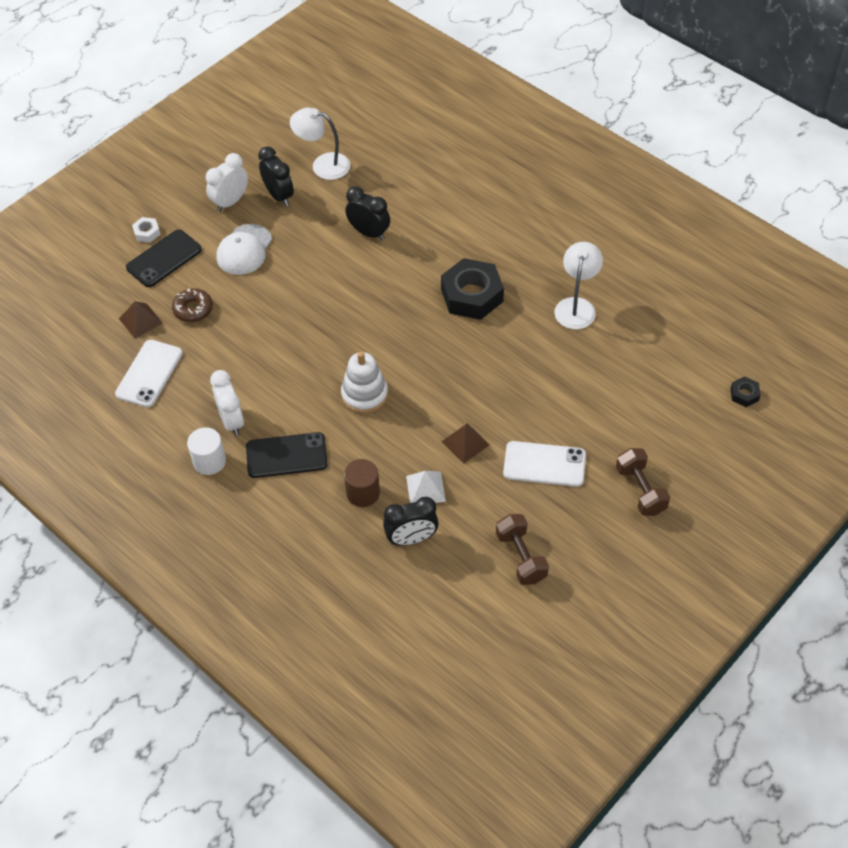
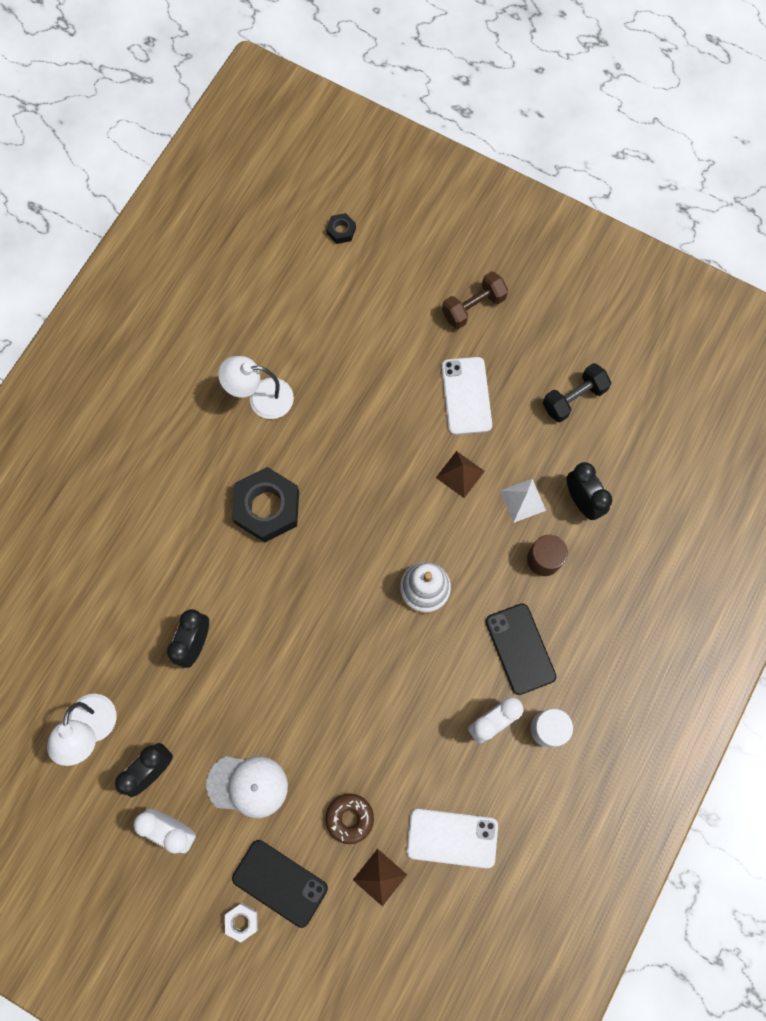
camera: 105 degrees left, 20 degrees up
brown dumbbell [496,514,549,585] -> black dumbbell [543,363,611,423]

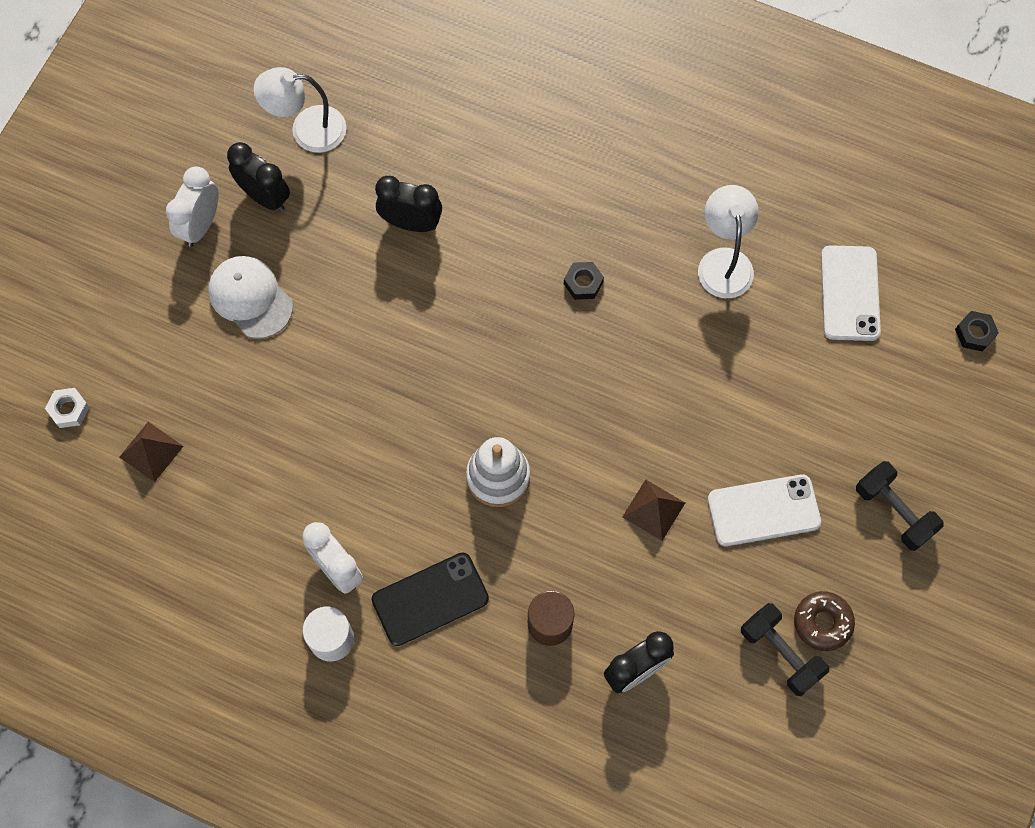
camera: 85 degrees right, 5 degrees down
white cap [206,756,288,818] -> white cap turned 135 degrees clockwise [208,256,293,339]
white nut [225,903,258,942] -> white nut moved to [45,388,90,428]
black nut [232,467,299,542] -> black nut [564,262,604,300], size x0.45
black phone [232,840,328,928] -> none
brown donut [325,794,374,844] -> brown donut moved to [794,591,855,651]
white phone [407,809,498,868] -> white phone moved to [821,245,881,341]
brown dumbbell [442,271,508,329] -> black dumbbell [856,461,944,551]
white pyramid [500,479,546,523] -> none

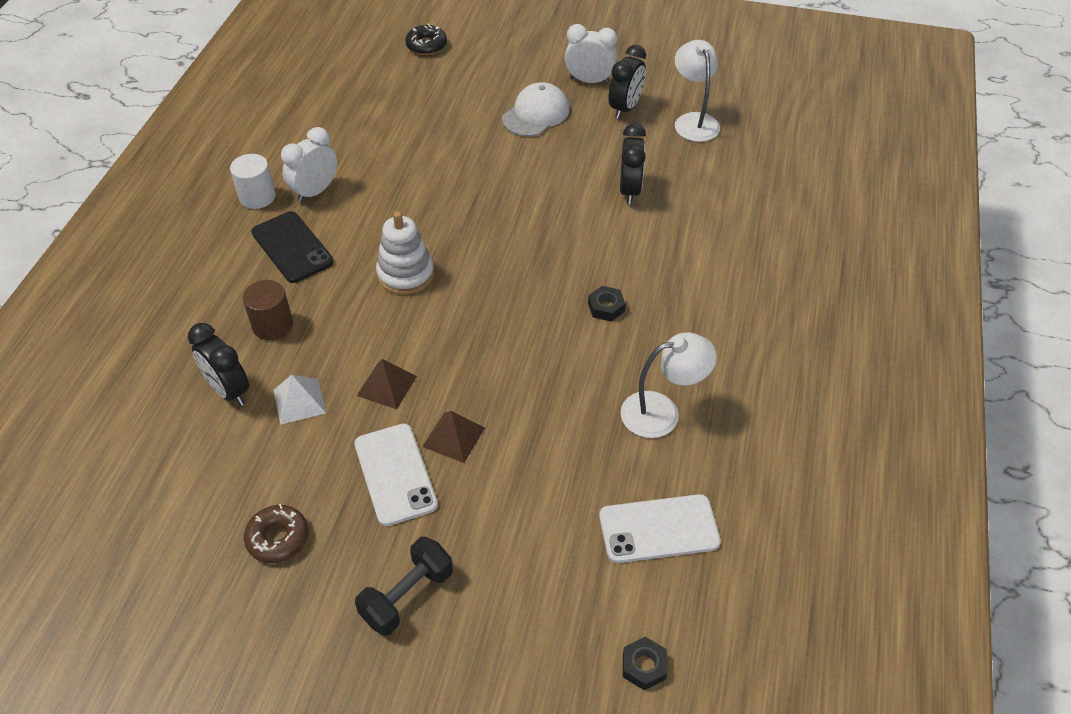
camera: 80 degrees right, 20 degrees down
white nut [45,388,90,428] -> black donut [405,23,447,55]
brown pyramid [119,422,184,482] -> brown pyramid moved to [422,411,485,463]
black dumbbell [741,603,829,696] -> none
none -> white pyramid [274,375,326,425]

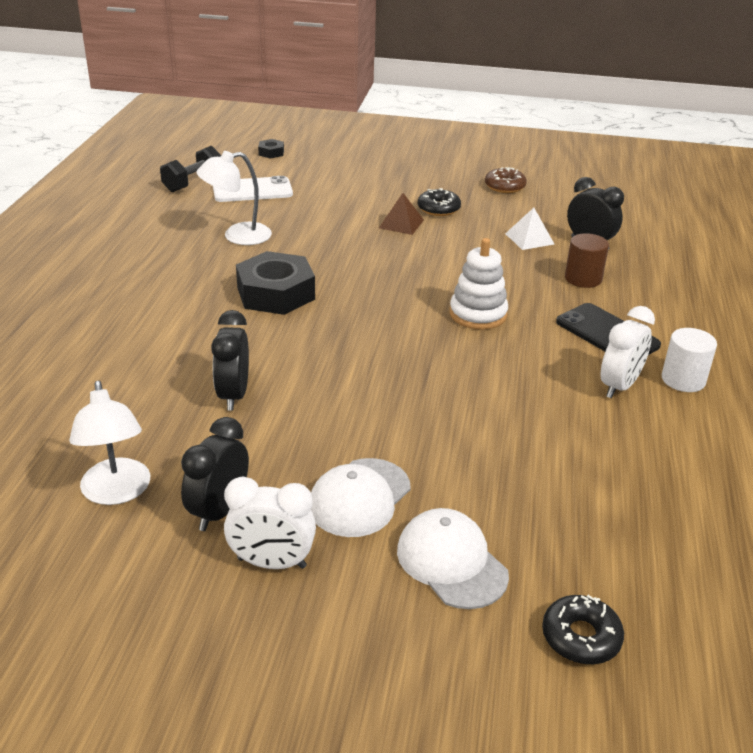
camera: 175 degrees right, 15 degrees down
white phone [354,424,438,526] -> black donut [418,188,461,216]
black dumbbell [355,537,453,636] -> black dumbbell moved to [160,146,221,192]
brown pyramid [357,359,417,409] -> none
black nut [588,286,626,322] -> black nut [236,251,315,315], size x2.22
none -> white cap [397,508,509,609]

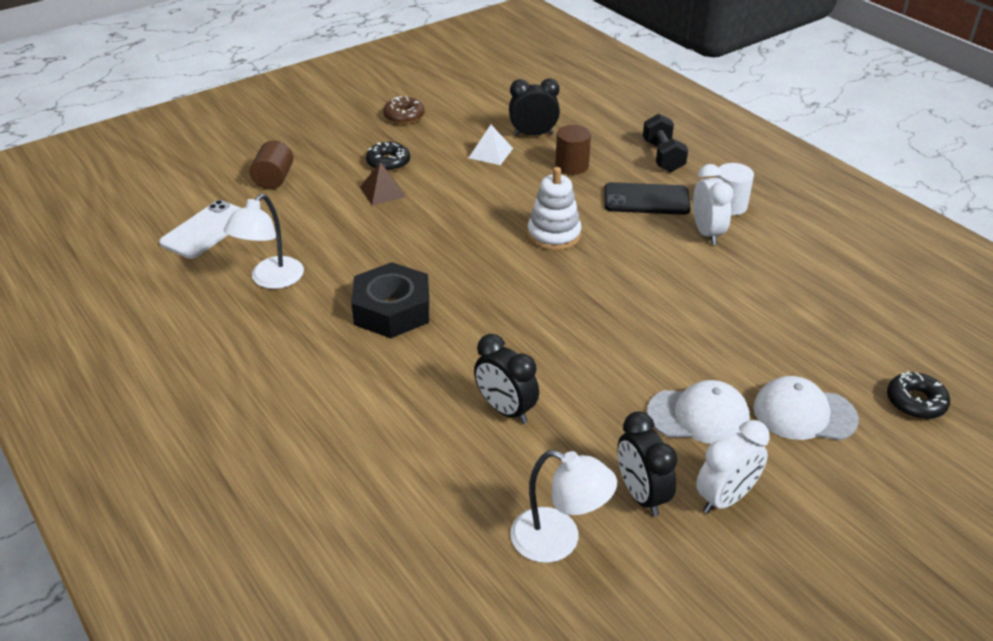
camera: 45 degrees left, 5 degrees up
black dumbbell [160,146,221,192] -> black dumbbell moved to [643,114,688,172]
black nut [258,139,284,159] -> none
white cap [311,458,411,537] -> white cap turned 75 degrees counterclockwise [647,380,750,444]
none -> brown cylinder [250,140,293,190]

